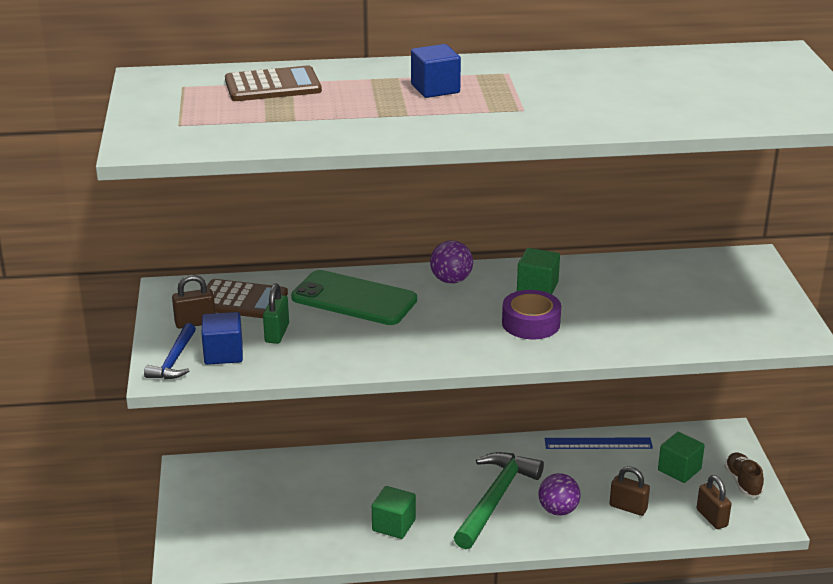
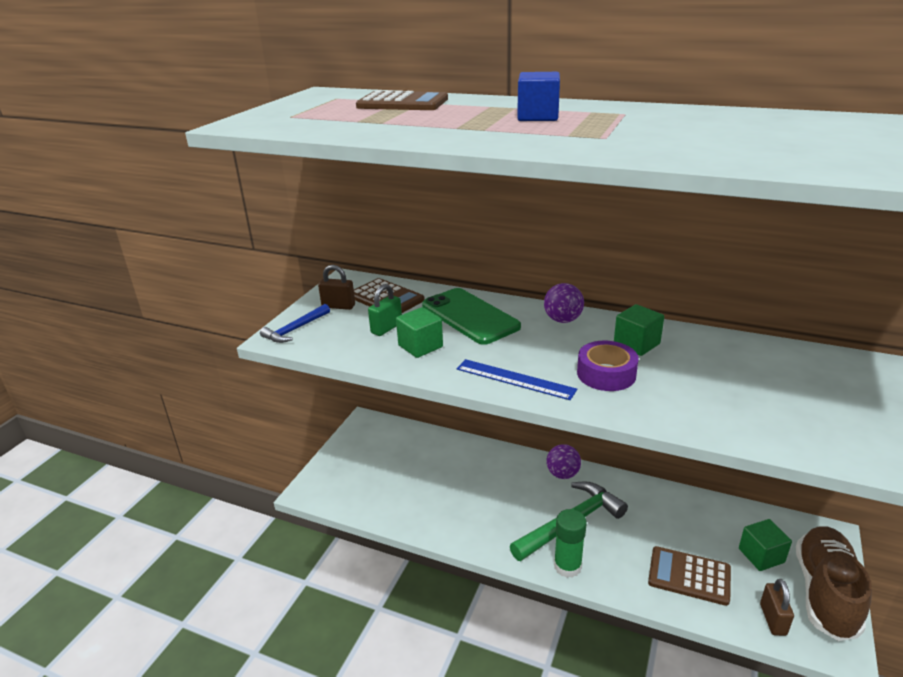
camera: 30 degrees right, 0 degrees up
blue cube [202,312,243,365] -> none
green cube [372,486,416,539] -> green cube moved to [396,307,443,358]
purple ball [538,473,580,516] -> purple ball moved to [546,444,581,479]
blue ruler [545,438,653,449] -> blue ruler moved to [457,359,577,400]
brown padlock [609,466,650,516] -> brown calculator [648,546,731,606]
brown shoe [724,452,764,498] -> brown shoe [796,526,872,641], size x2.01
none -> green glue stick [554,509,587,578]

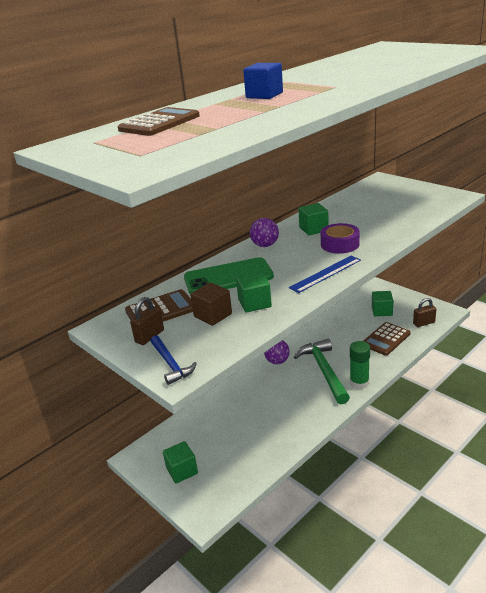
camera: 65 degrees left, 0 degrees up
green padlock [368,284,402,336] -> brown cube [190,282,232,326]
brown padlock [760,579,794,636] -> brown padlock turned 45 degrees counterclockwise [413,298,436,327]
brown shoe [796,526,872,641] -> none
none -> green cube [163,441,198,484]

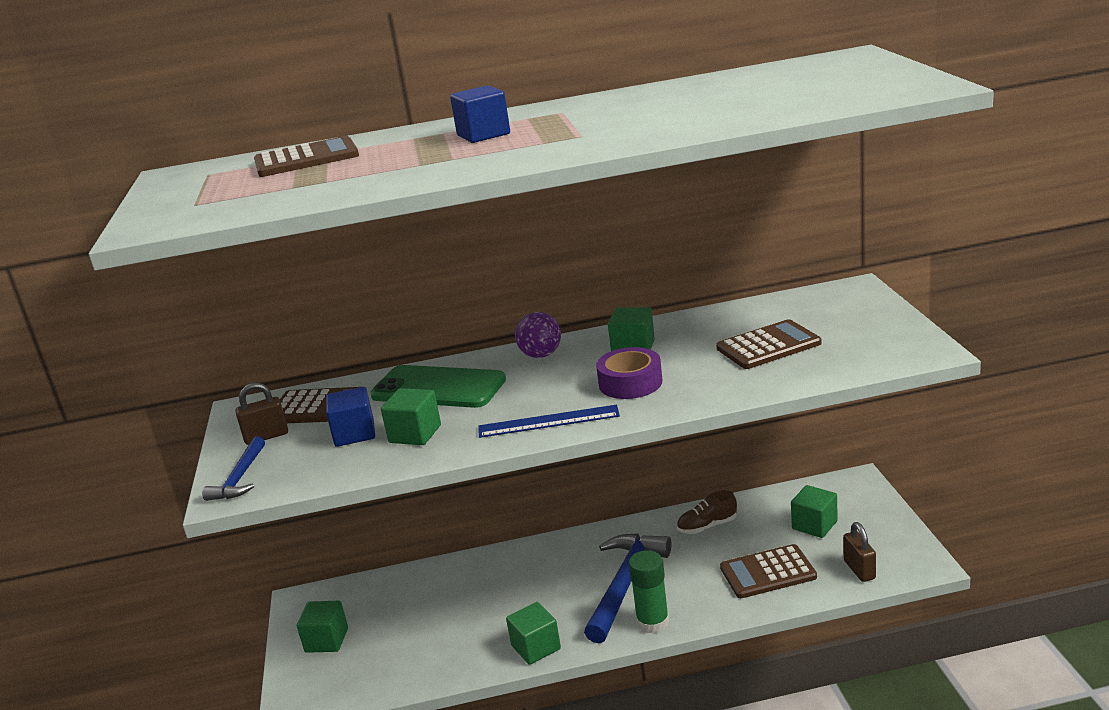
camera: 35 degrees right, 5 degrees down
brown cube [190,282,232,326] -> blue cube [326,387,375,447]
purple ball [264,340,290,364] -> none
green hammer [294,338,350,404] -> blue hammer [584,533,672,644]
brown padlock [413,298,436,327] -> brown padlock turned 60 degrees clockwise [843,522,876,582]
none -> green cube [506,602,561,665]
none -> brown shoe [677,490,737,534]
none -> brown calculator [716,319,822,369]

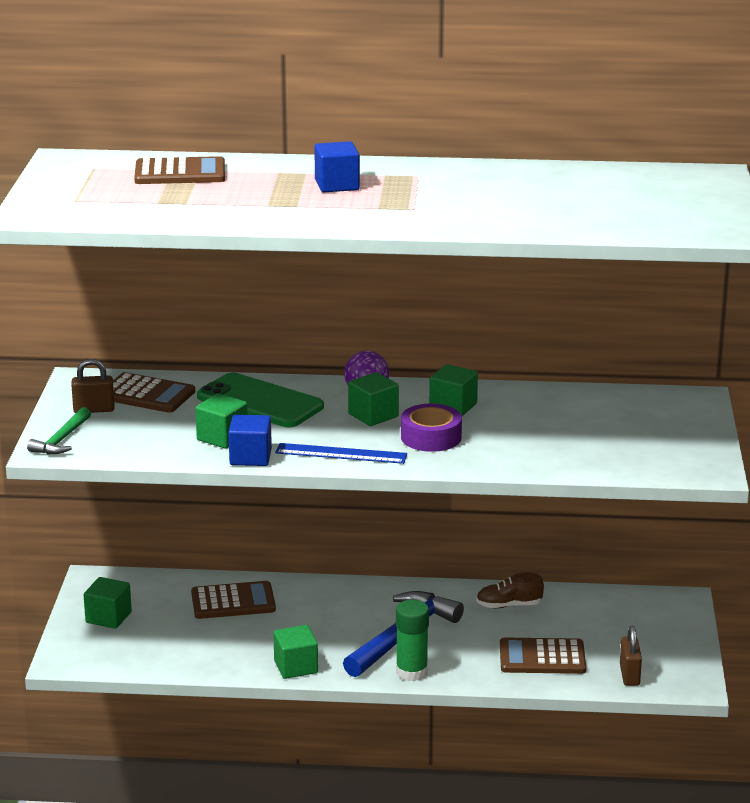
camera: 10 degrees right, 0 degrees up
blue hammer [202,436,265,501] -> green hammer [27,407,91,454]
blue cube [326,387,375,447] -> blue cube moved to [228,415,272,466]
brown calculator [716,319,822,369] -> brown calculator moved to [191,581,276,619]
green cube [791,485,838,538] -> green cube moved to [348,372,399,426]

